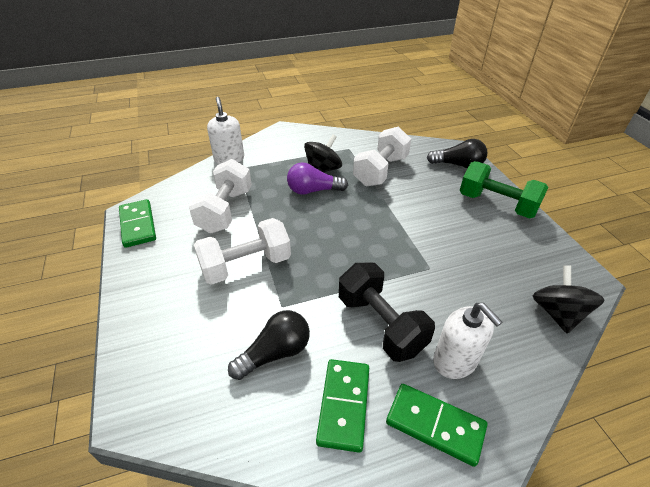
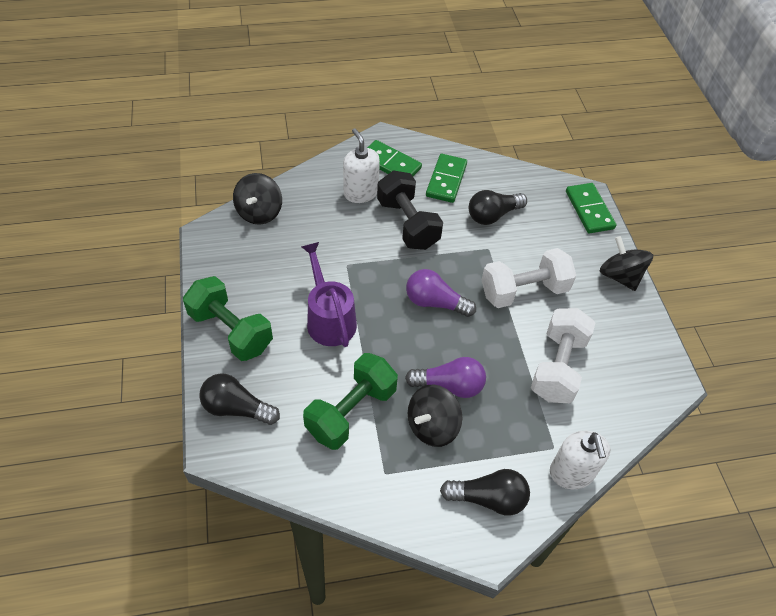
camera: 175 degrees left, 10 degrees up
green domino [119,199,156,248] -> green domino moved to [566,183,616,233]
white dumbbell [353,126,411,187] -> green dumbbell [303,353,398,450]
none -> purple watering can [301,242,357,347]
none -> purple light bulb [406,269,476,317]
none -> black light bulb [440,469,530,516]
none -> black spinning top [600,236,653,291]

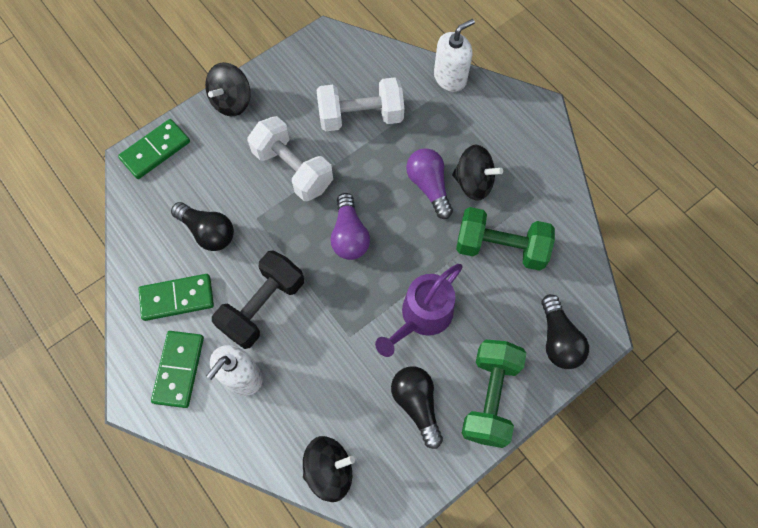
camera: 115 degrees left, 15 degrees up
black light bulb [440,469,530,516] -> black light bulb moved to [391,366,443,449]

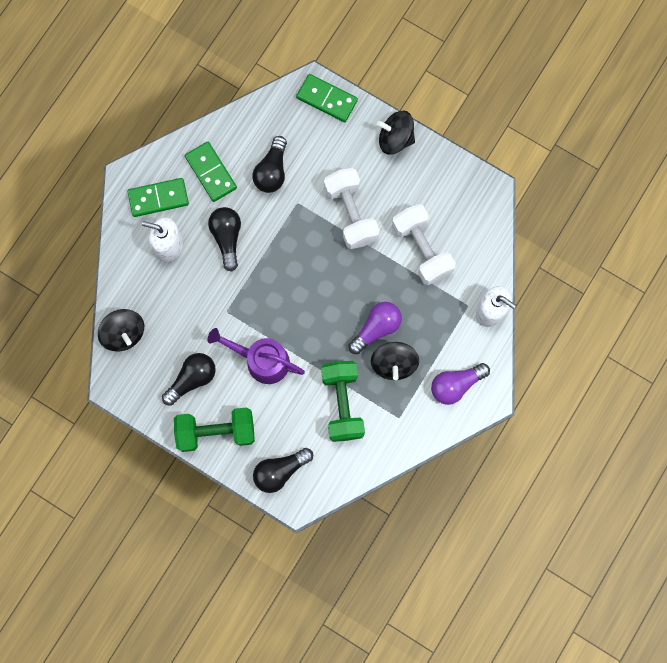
camera: 70 degrees right, 10 degrees up
black dumbbell [212,250,304,349] -> black light bulb [208,207,241,272]
white dumbbell [248,116,333,201] -> white dumbbell turned 45 degrees counterclockwise [324,168,380,249]
purple light bulb [330,193,370,260] -> purple light bulb moved to [431,363,490,405]

